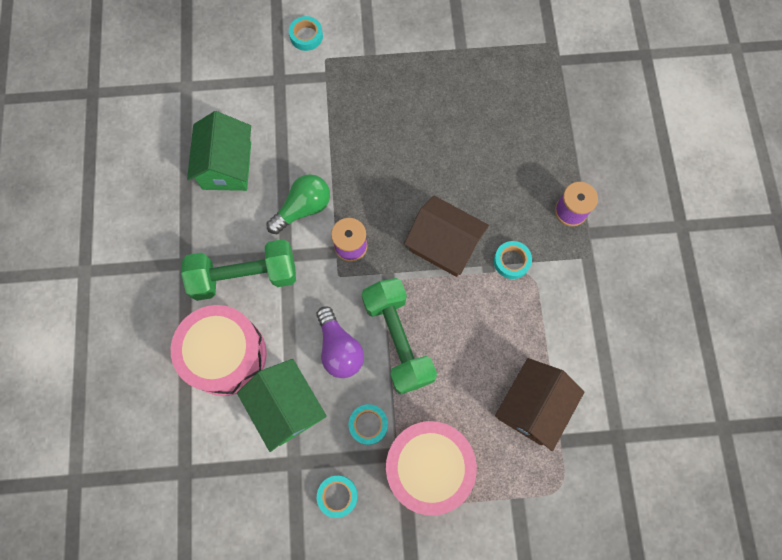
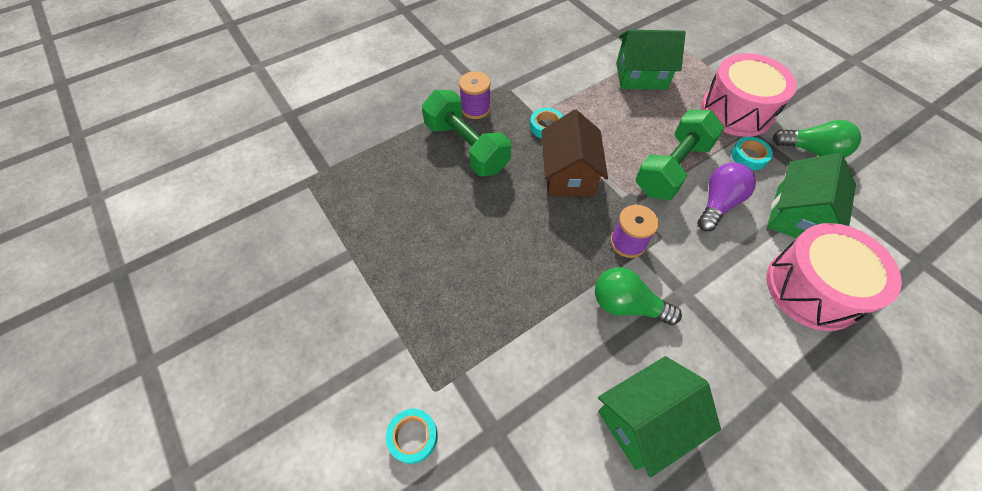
camera: 120 degrees left, 15 degrees down
green dumbbell [181,239,296,301] -> green dumbbell moved to [422,90,511,176]
turquoise tape [317,475,358,518] -> green light bulb [773,120,861,158]
brown house [495,358,584,451] -> green house [616,30,686,90]

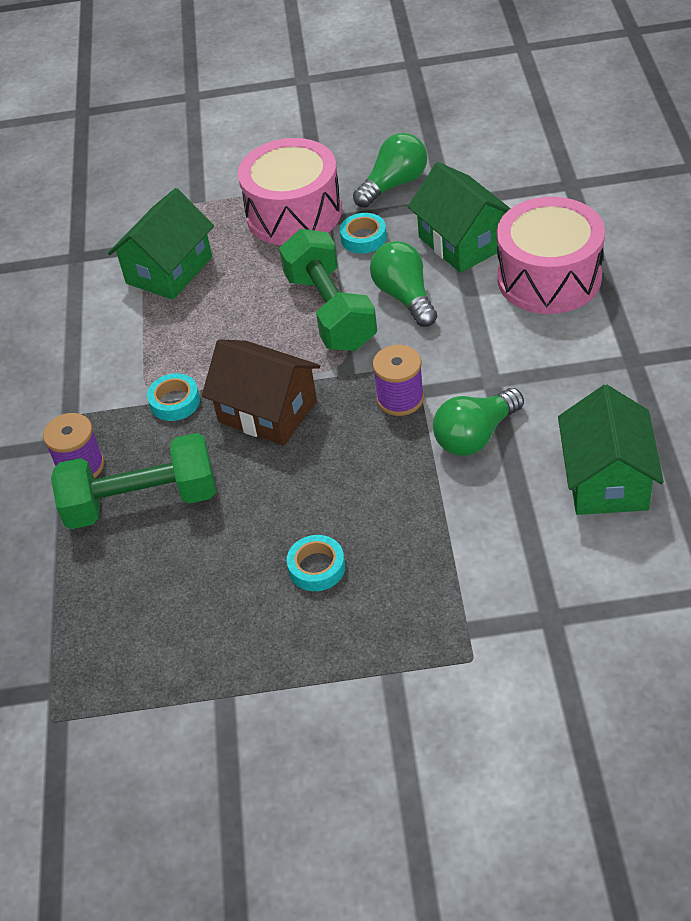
camera: 55 degrees left, 10 degrees down
turquoise tape [386,409,438,464] -> turquoise tape moved to [287,535,345,591]
purple light bulb [698,163,756,231] -> green light bulb [370,241,437,327]

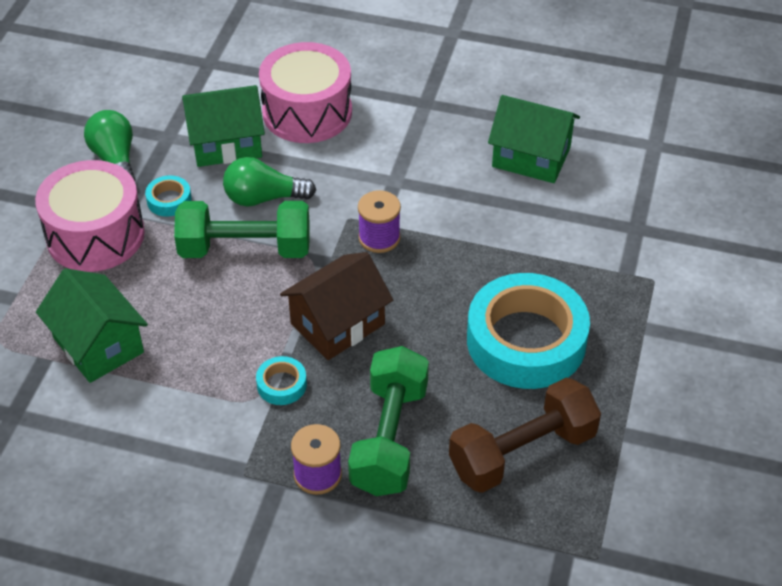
camera: 75 degrees left, 0 degrees up
turquoise tape [287,535,345,591] -> turquoise tape [467,273,590,389], size x2.46
green light bulb [433,388,524,456] -> none
none -> brown dumbbell [449,378,601,493]

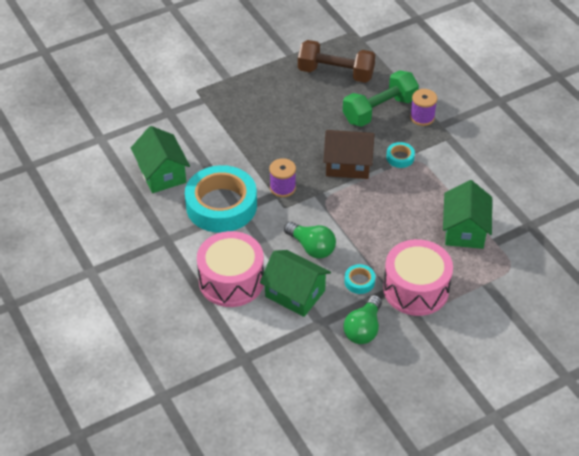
camera: 135 degrees left, 0 degrees up
green dumbbell [174,201,310,258] -> none
turquoise tape [467,273,590,389] -> turquoise tape moved to [185,165,257,233]

